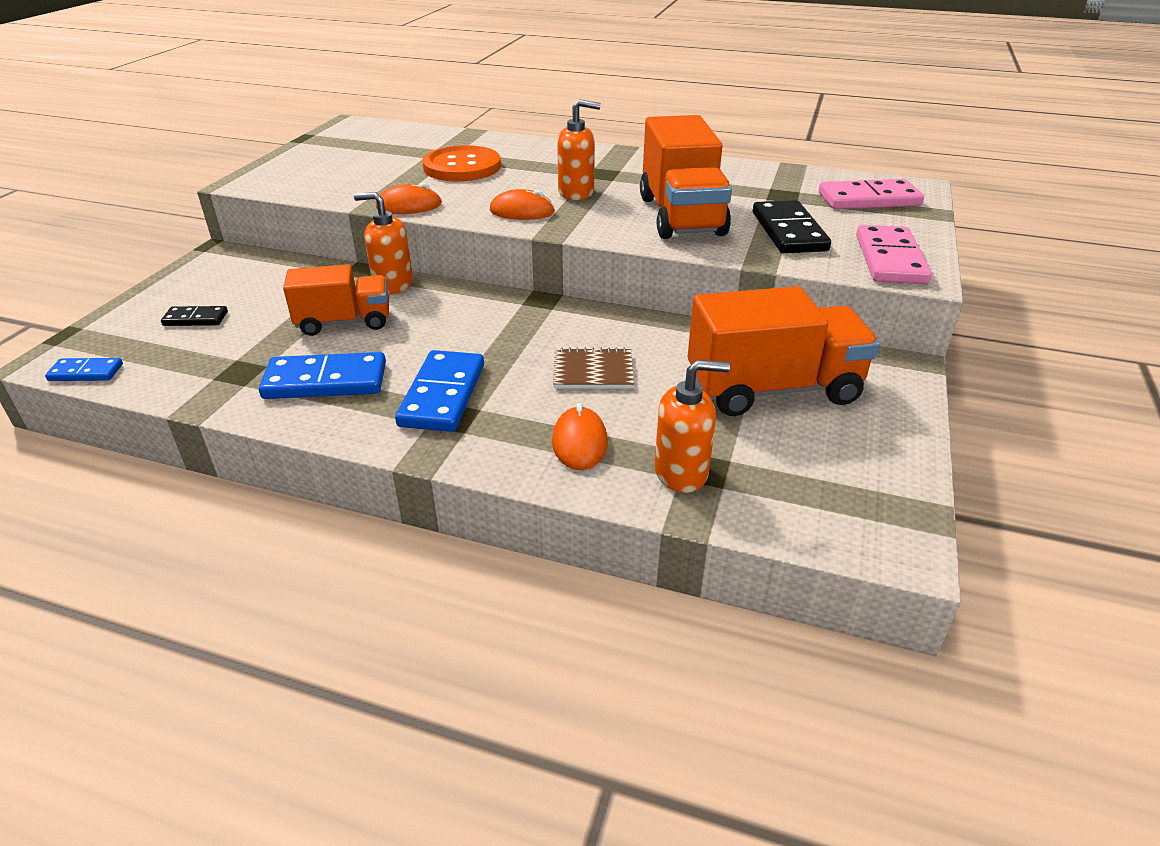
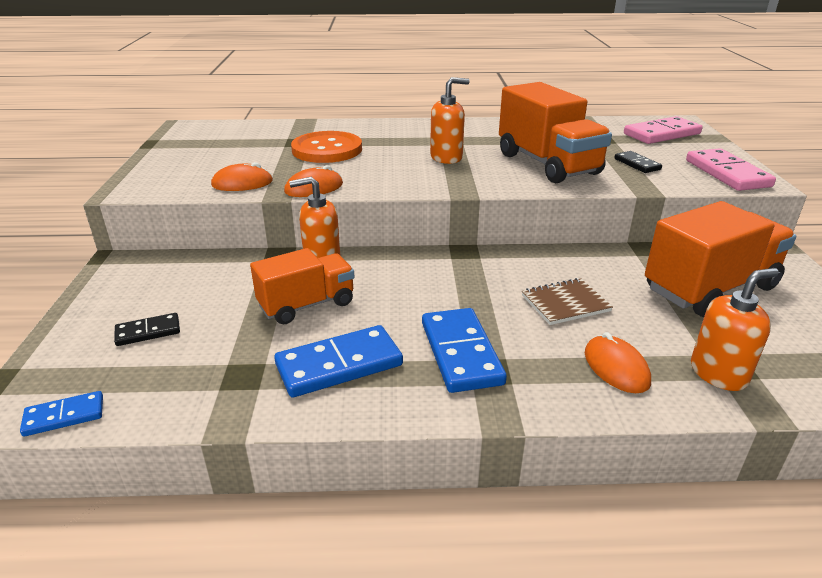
camera: 20 degrees left, 5 degrees down
orange mouse [490,189,555,220] -> orange mouse moved to [211,162,273,191]
black domino [753,200,831,253] -> black domino [614,151,662,173], size x0.55

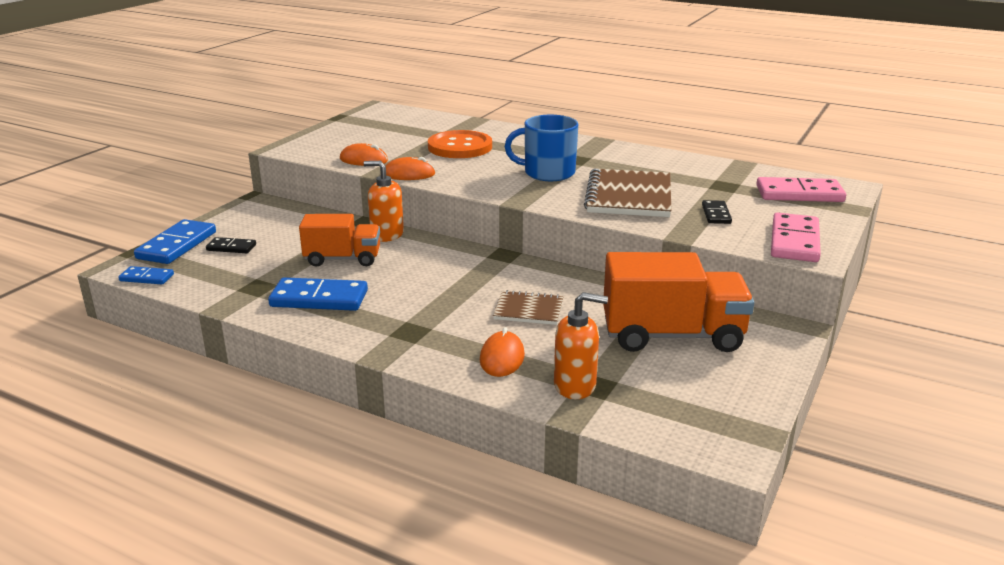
camera: 30 degrees right, 5 degrees down
blue domino [422,308,507,393] -> blue domino moved to [134,219,216,264]
orange soap dispenser [430,77,470,164] -> blue mug [505,115,578,181]
orange truck [499,82,612,183] -> brown notebook [584,169,672,217]

